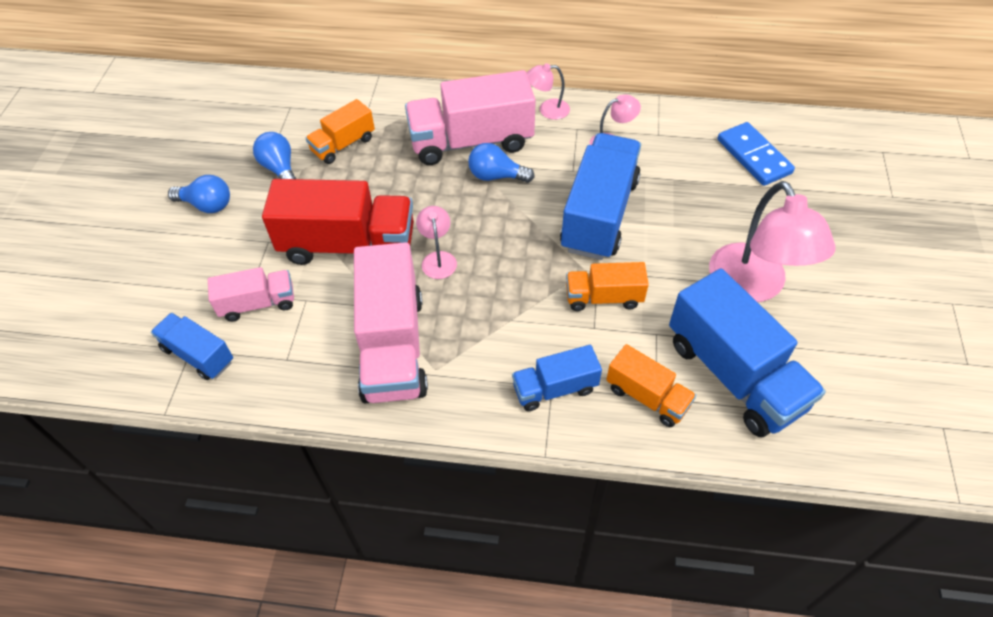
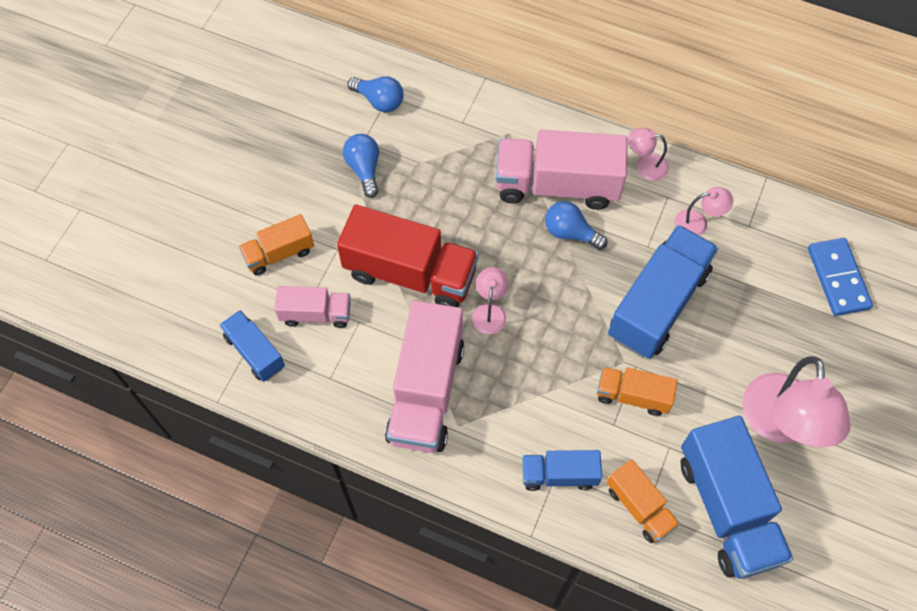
camera: 15 degrees right, 10 degrees up
blue light bulb [168,175,230,213] -> blue light bulb moved to [348,76,404,112]
orange truck [306,99,375,164] -> orange truck moved to [239,214,314,276]

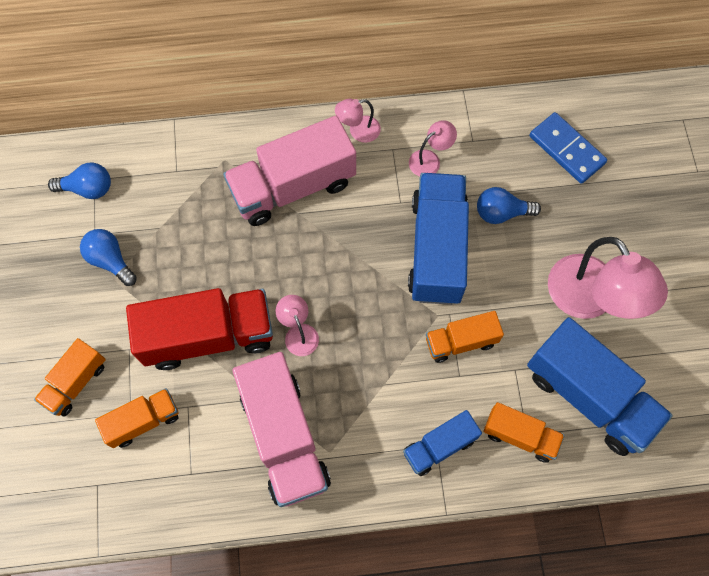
camera: 30 degrees left, 5 degrees up
blue truck [219,310,285,382] -> none
pink truck [274,286,351,328] -> orange truck [95,388,178,448]
blue light bulb [545,201,607,250] -> blue light bulb moved to [477,187,541,224]

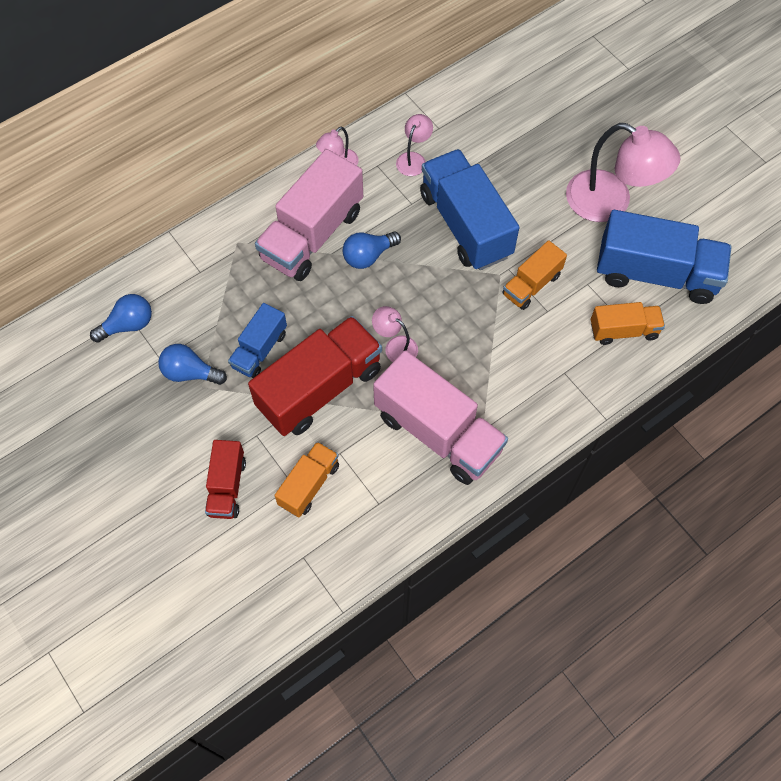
camera: 30 degrees left, 5 degrees down
orange truck [34,338,106,417] -> red truck [205,440,246,519]
blue truck [403,410,482,476] -> blue truck moved to [228,303,287,378]
blue light bulb [477,187,541,224] -> blue light bulb moved to [343,231,401,269]
blue domino [530,112,607,184] -> none

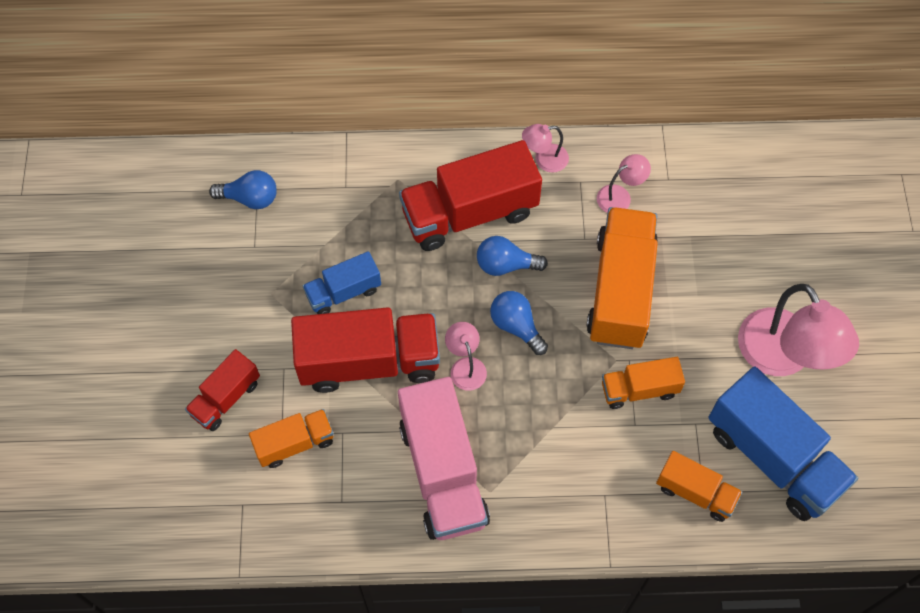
camera: 35 degrees right, 0 degrees up
blue light bulb [158,344,227,385] -> blue light bulb moved to [490,291,548,355]
pink truck [255,149,363,281] -> red truck [399,140,542,251]
blue truck [420,149,520,270] -> orange truck [586,207,658,349]

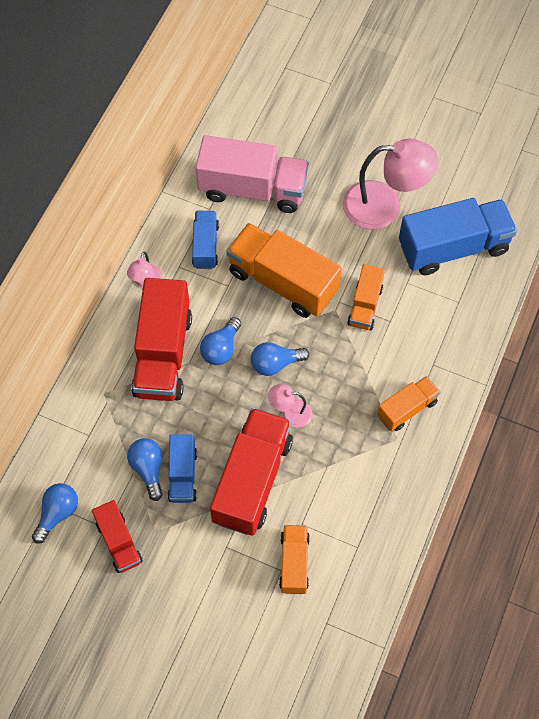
camera: 65 degrees left, 0 degrees up
red truck [185,349,260,431] -> red truck moved to [92,500,143,573]
pink truck [398,377,490,540] -> pink truck moved to [196,135,308,213]
pink lamp [597,154,651,213] -> blue truck [192,211,219,269]
orange truck [656,451,743,522] -> orange truck moved to [377,376,441,431]
none -> blue light bulb [127,438,163,501]

